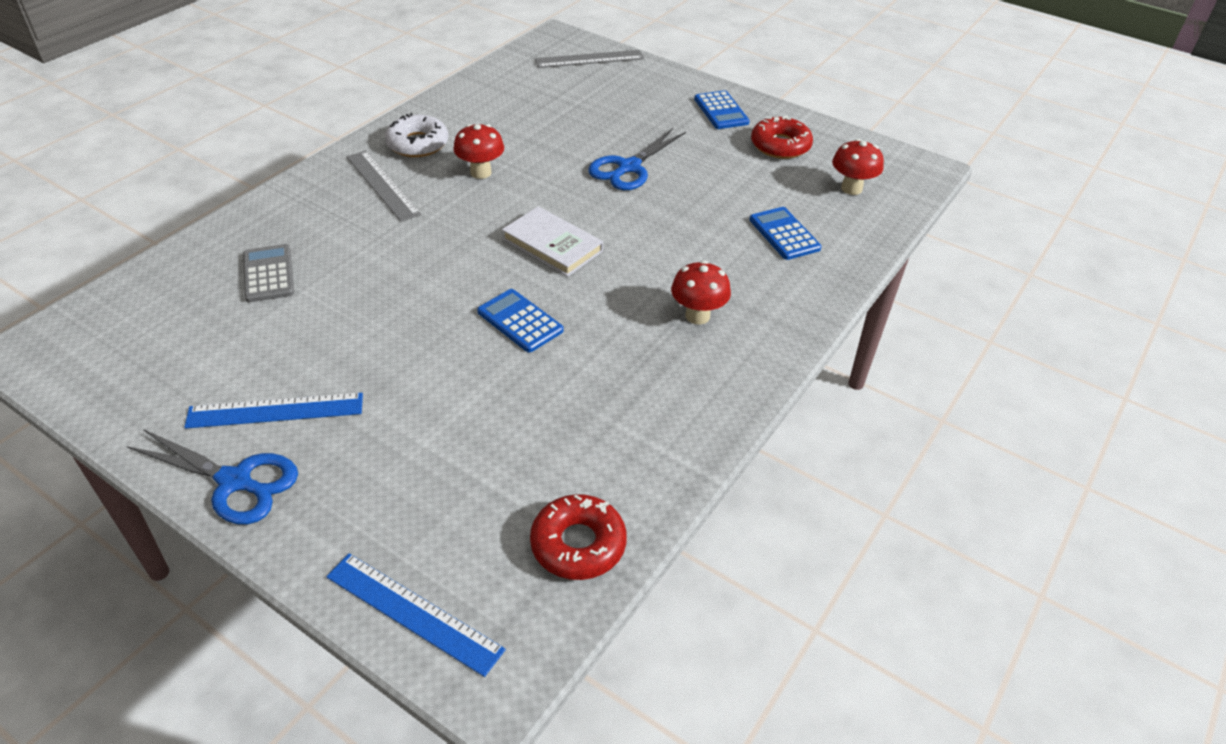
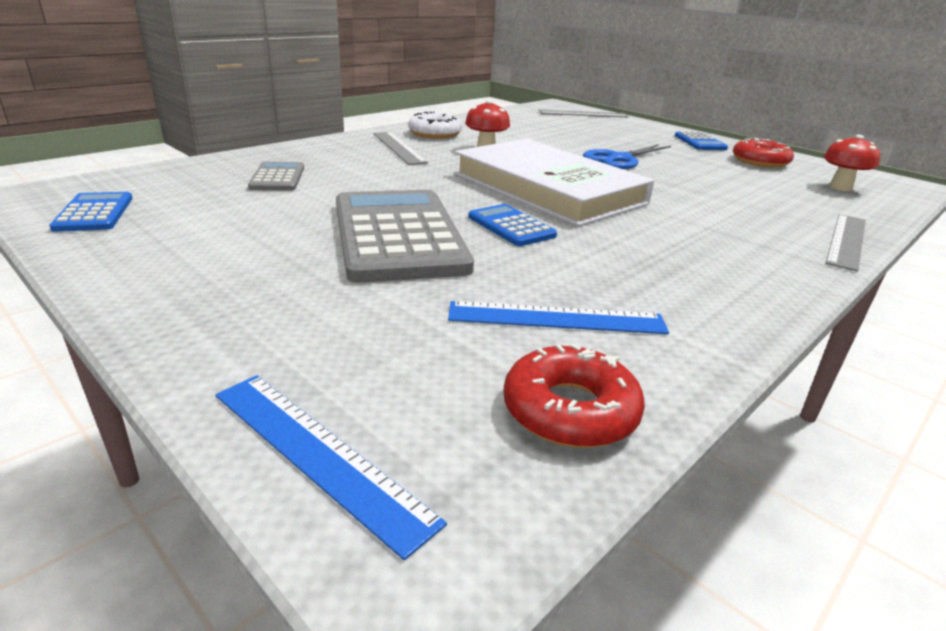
camera: 10 degrees right, 15 degrees down
blue scissors [127,429,298,524] -> none
blue ruler [184,393,363,429] -> blue ruler moved to [448,301,669,334]
white book [502,206,603,277] -> white book [454,139,654,226], size x2.00
red mushroom [671,260,731,325] -> none
blue calculator [749,207,822,260] -> blue calculator moved to [49,192,133,232]
none -> grey calculator [336,190,474,283]
none -> grey ruler [826,214,866,272]

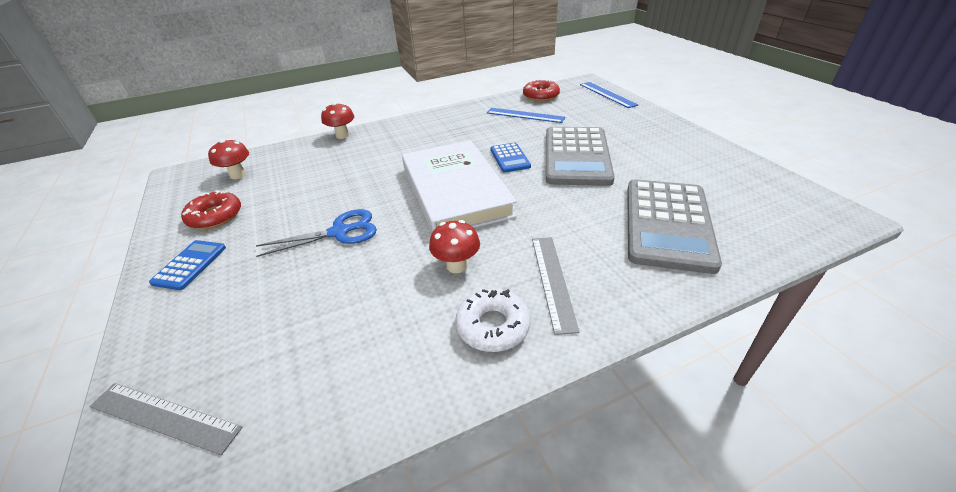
camera: 155 degrees left, 10 degrees up
blue calculator [49,192,133,232] -> none
grey calculator [248,162,304,191] -> grey calculator [627,179,722,274], size x2.11
grey ruler [826,214,866,272] -> red mushroom [321,102,354,139]

